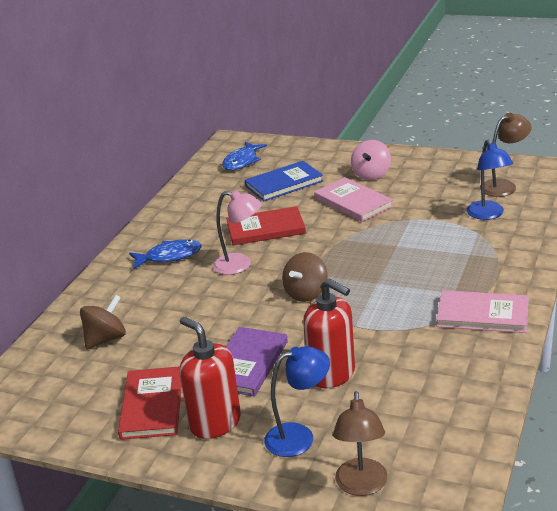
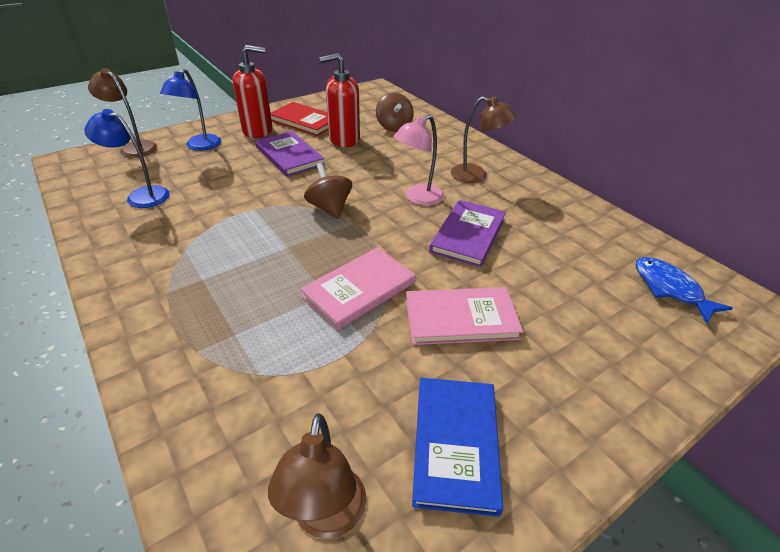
camera: 120 degrees right, 10 degrees up
blue fish [129,239,202,269] -> brown lamp [451,96,517,183]
red book [226,206,306,246] -> purple book [429,200,506,267]
blue book [245,161,323,201] -> blue book moved to [412,378,503,517]
red soap dispenser [303,279,355,388] -> red soap dispenser moved to [319,53,360,147]
pink spinning top [351,140,391,180] -> none
pink book [437,290,529,333] -> pink book moved to [300,247,416,330]
blue lamp [467,140,513,220] -> blue lamp moved to [84,109,170,208]

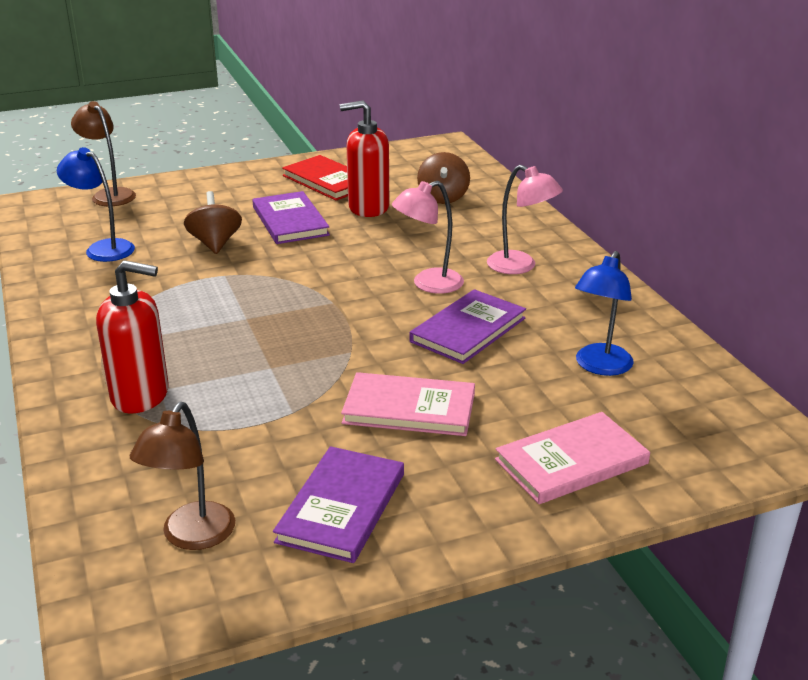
camera: 15 degrees right, 10 degrees down
blue lamp [160,69,221,151] -> blue lamp moved to [575,251,634,376]
red soap dispenser [233,45,273,138] -> red soap dispenser moved to [96,260,169,413]
pink book [300,247,416,330] -> pink book moved to [495,412,650,504]
brown spinning top [304,163,352,219] -> brown spinning top moved to [184,191,242,254]
blue book [412,378,503,517] -> purple book [273,446,404,563]
brown lamp [451,96,517,183] -> pink lamp [487,165,563,274]
blue fish [635,257,733,324] -> none

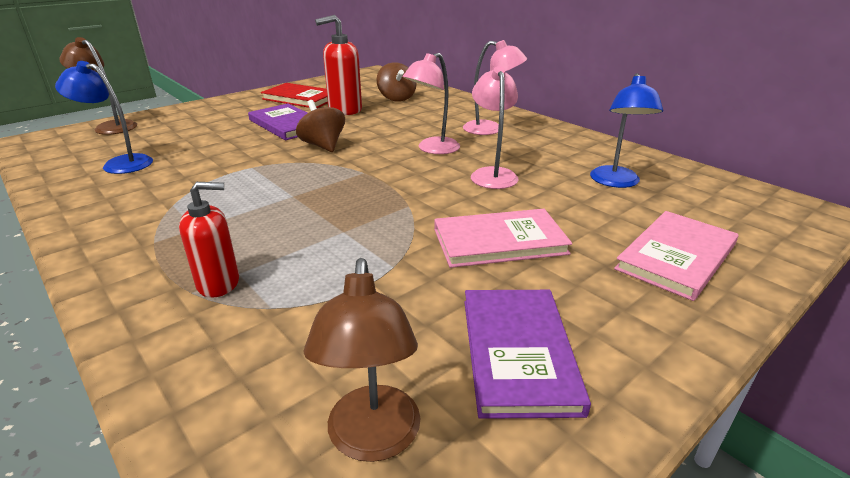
camera: 20 degrees left, 0 degrees up
red soap dispenser [96,260,169,413] -> red soap dispenser [179,182,239,298], size x0.66
brown spinning top [184,191,242,254] -> brown spinning top moved to [296,100,345,152]
purple book [410,289,526,364] -> pink lamp [471,66,519,189]

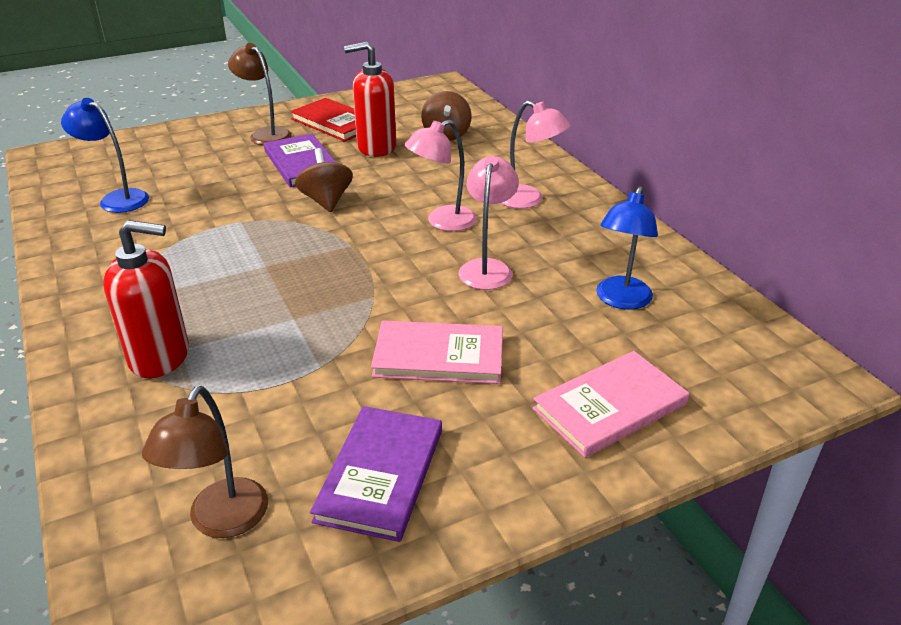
camera: 15 degrees right, 5 degrees up
brown lamp [60,37,137,135] -> brown lamp moved to [228,43,292,145]
red soap dispenser [179,182,239,298] -> red soap dispenser [103,220,189,378], size x1.52

